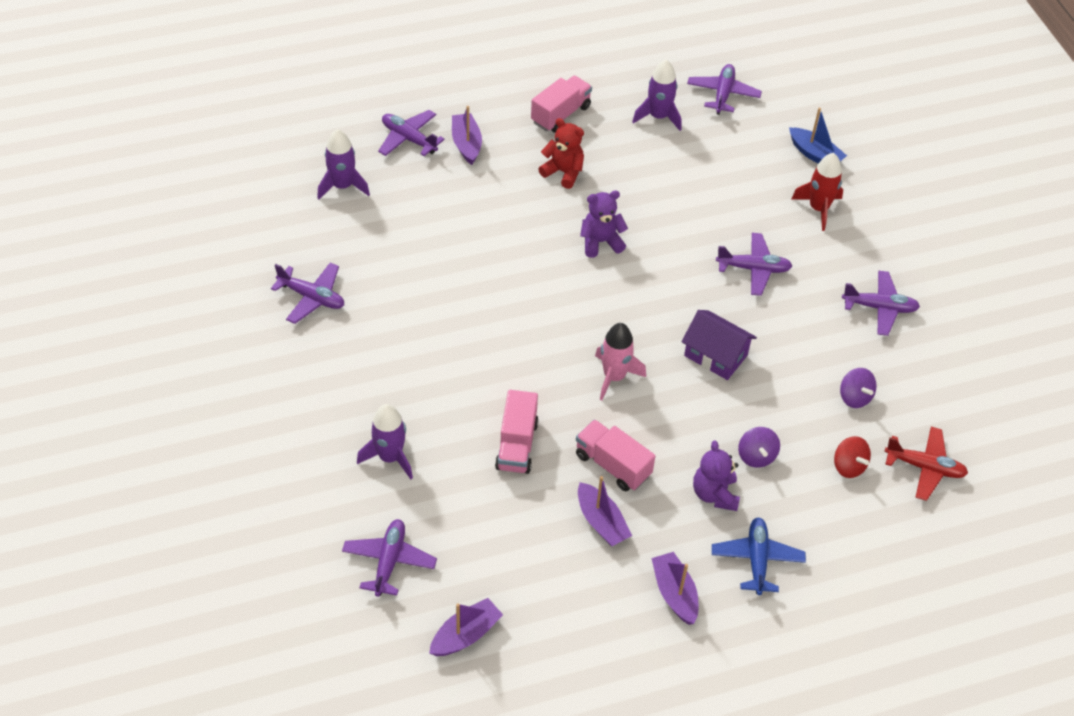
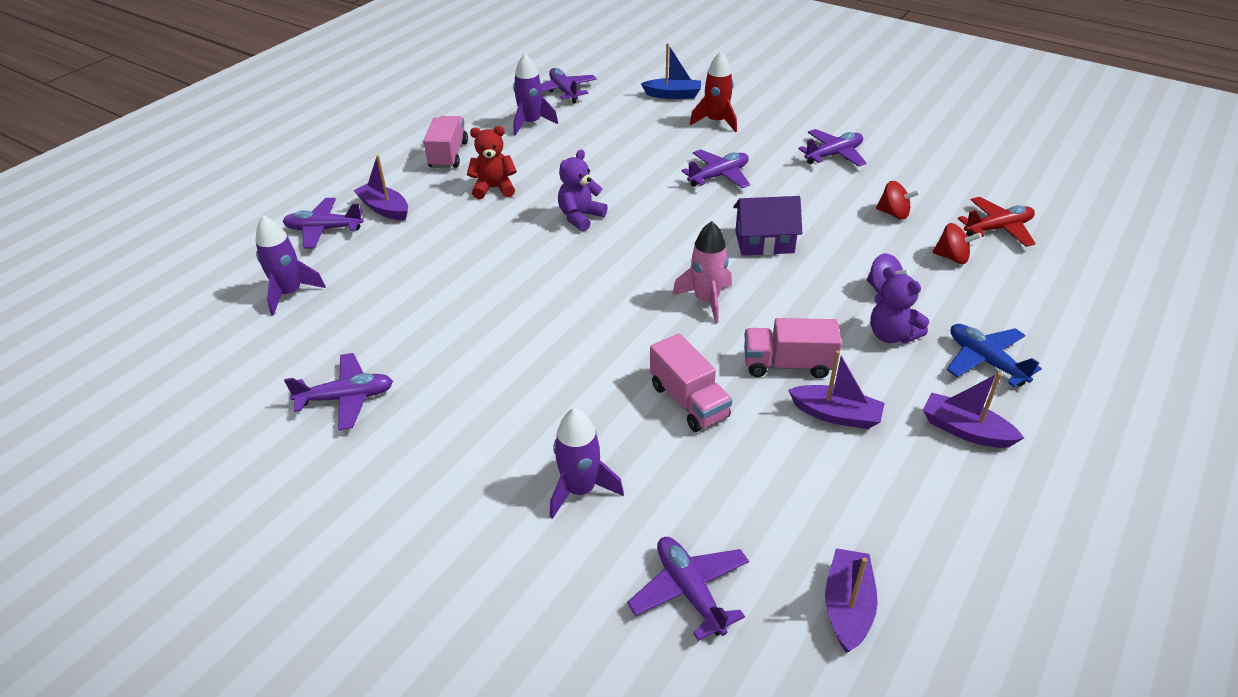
camera: 35 degrees left, 10 degrees down
purple spinning top [840,368,877,408] -> red spinning top [876,181,920,220]

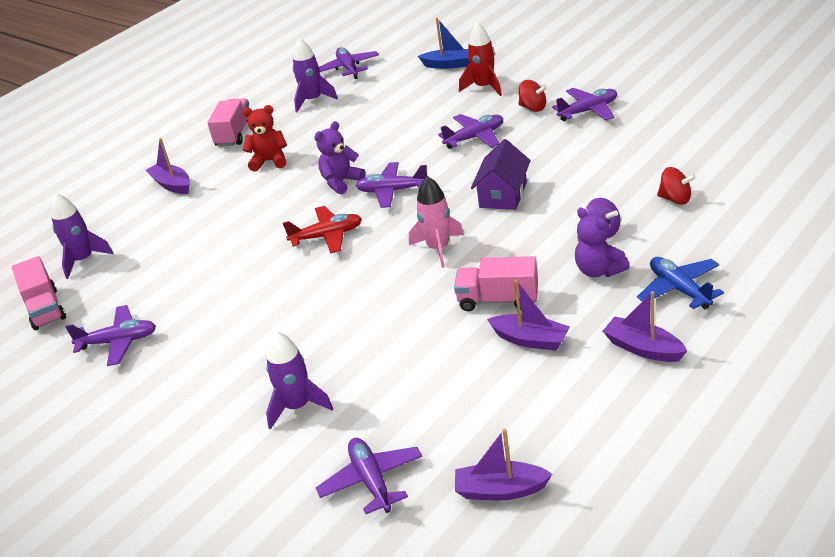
camera: 10 degrees right, 5 degrees down
purple plane [283,198,363,248] -> purple plane moved to [356,162,427,208]
pink truck [650,333,732,432] -> pink truck moved to [12,256,66,330]
purple house [733,196,802,256] -> purple house turned 75 degrees counterclockwise [471,139,531,210]
purple boat [825,548,878,653] -> purple boat turned 105 degrees counterclockwise [455,428,552,501]
red spinning top [876,181,920,220] -> red spinning top moved to [519,80,547,112]
red plane [958,197,1036,247] -> red plane moved to [283,206,362,254]

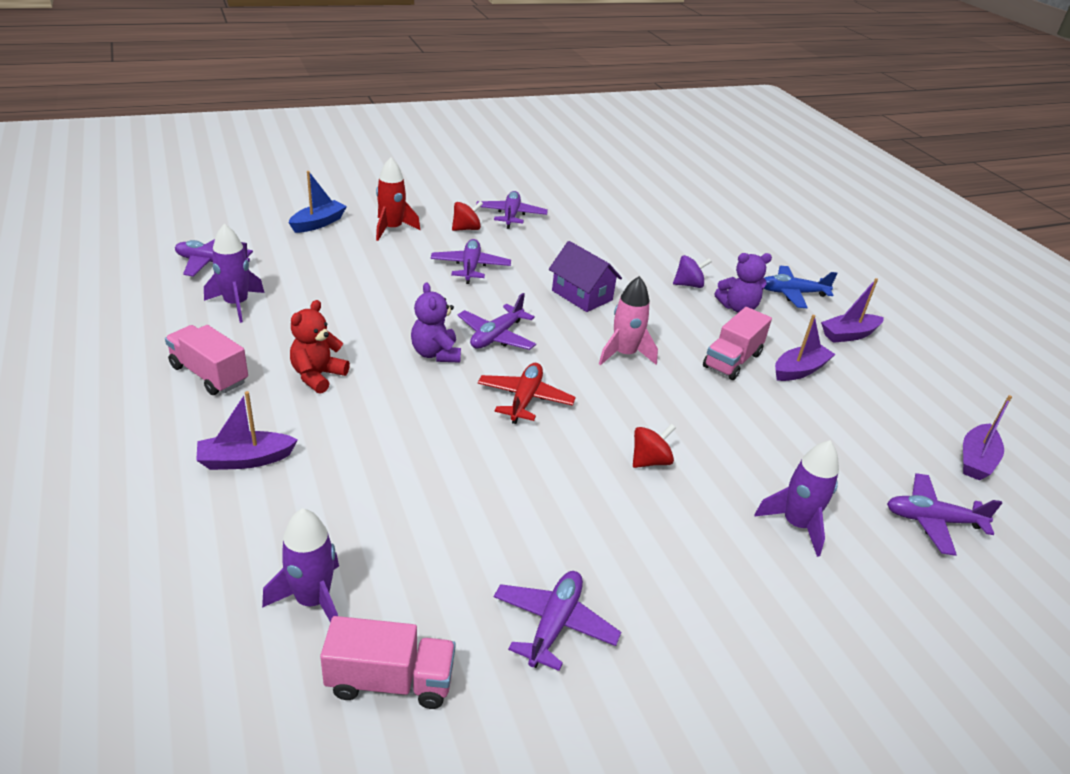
camera: 70 degrees left, 0 degrees up
red spinning top [657,167,696,205] -> red spinning top moved to [633,424,676,468]

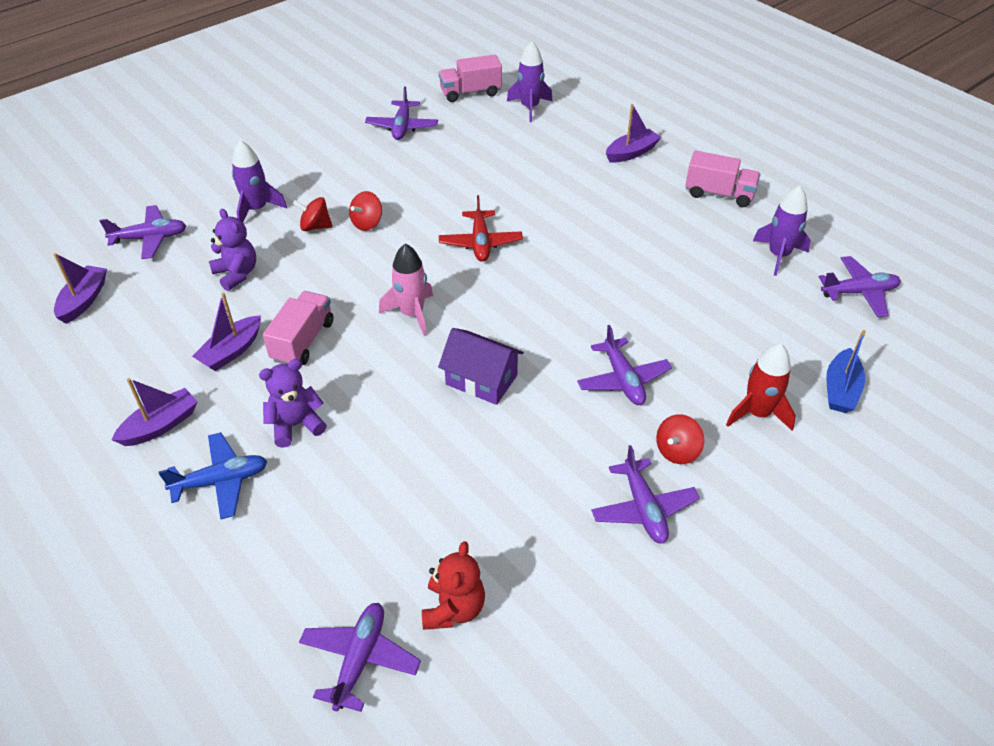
camera: 165 degrees right, 10 degrees up
red teddy bear [290,300,350,394] -> red teddy bear moved to [422,541,485,630]
purple teddy bear [411,282,461,362] -> purple teddy bear moved to [209,209,256,291]
purple plane [458,293,536,350] -> purple plane moved to [299,603,421,712]
purple spinning top [673,255,711,288] -> none
none -> red spinning top [293,197,333,231]

